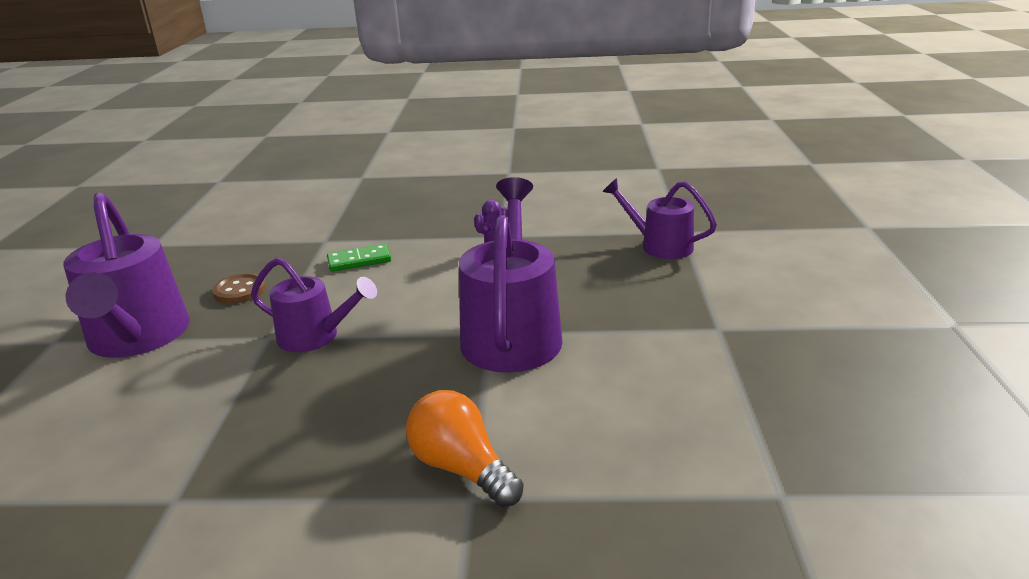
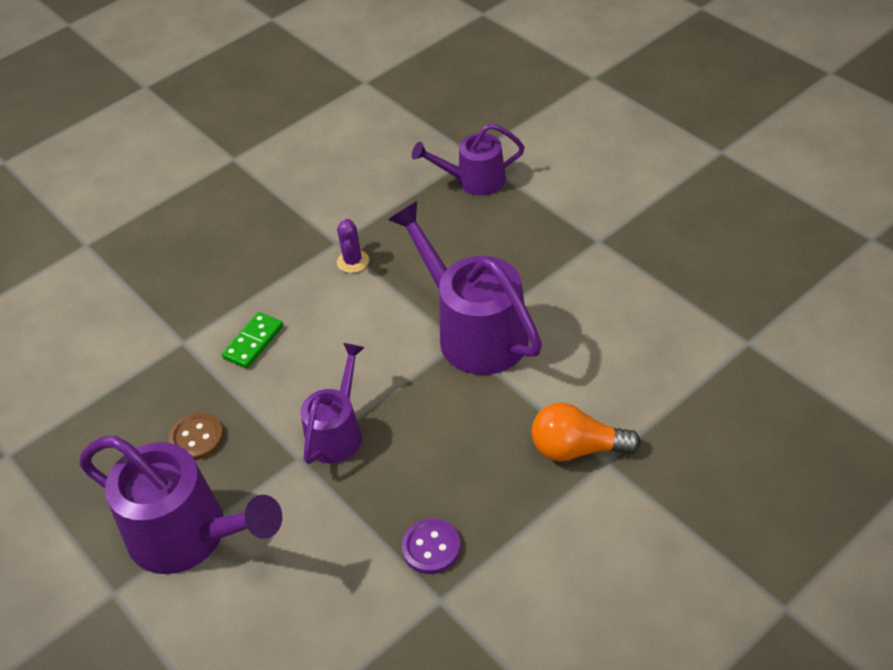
camera: 40 degrees left, 20 degrees up
purple watering can [251,257,377,352] -> purple watering can turned 45 degrees counterclockwise [300,343,365,464]
none -> purple button [402,519,461,574]

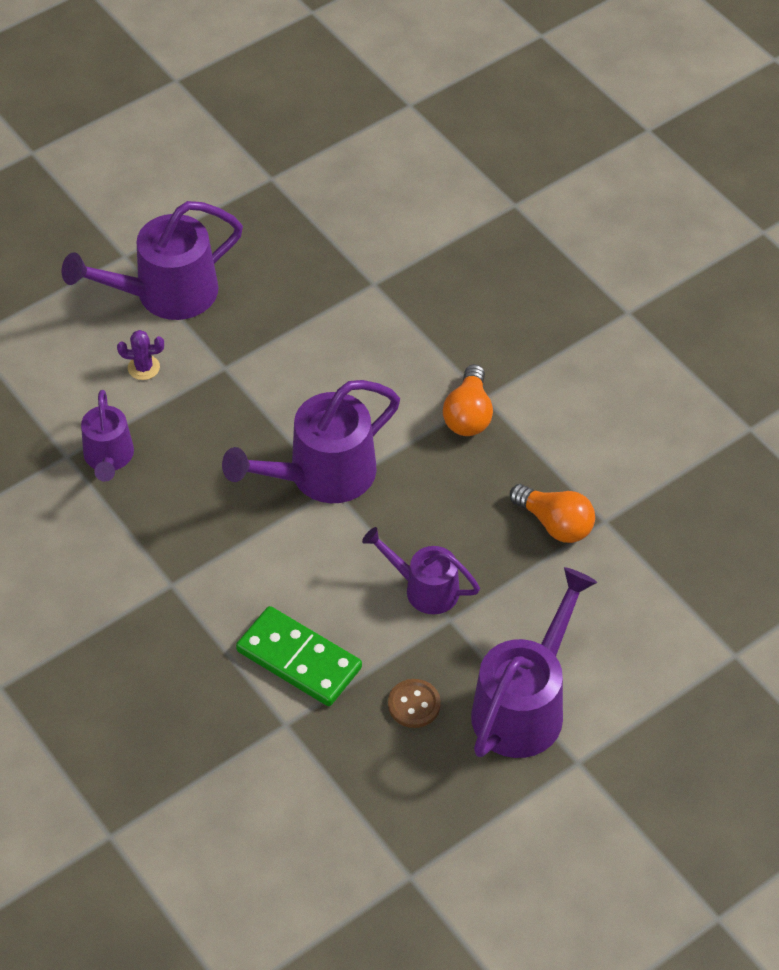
camera: 90 degrees left, 5 degrees up
green domino [222,312,283,369] -> green domino [236,606,362,706], size x1.78
purple cactus [337,219,369,273] -> purple cactus moved to [117,330,164,380]
purple button [402,519,461,574] -> orange light bulb [510,484,595,543]
none -> purple watering can [62,201,243,320]

